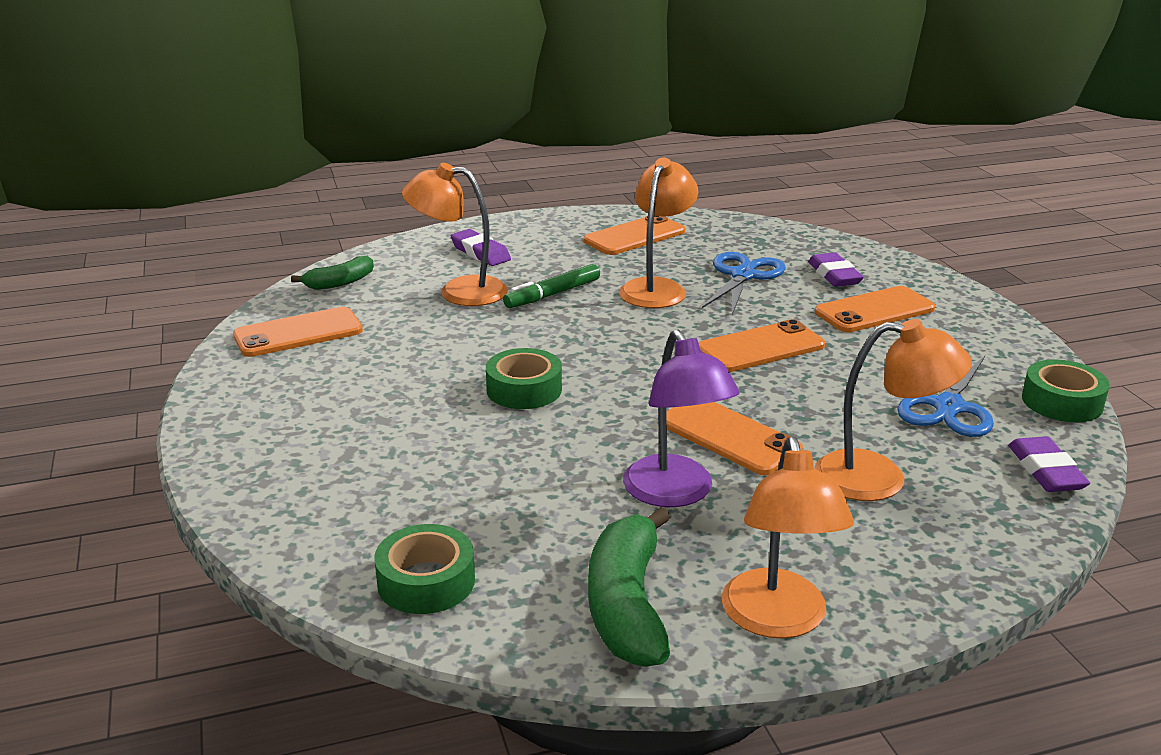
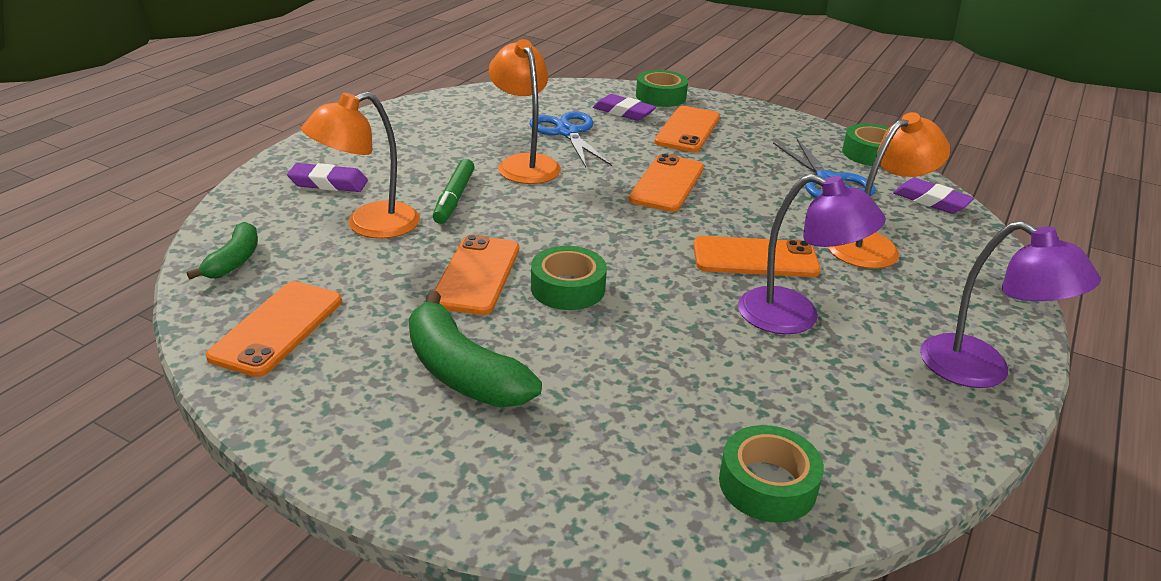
camera: 45 degrees left, 5 degrees up
orange phone [583,215,686,255] -> orange phone moved to [434,235,519,315]
green banana [588,507,671,667] -> green banana moved to [409,291,542,407]
orange lamp [722,437,854,639] -> purple lamp [920,221,1100,388]
none -> green tape [636,70,688,107]

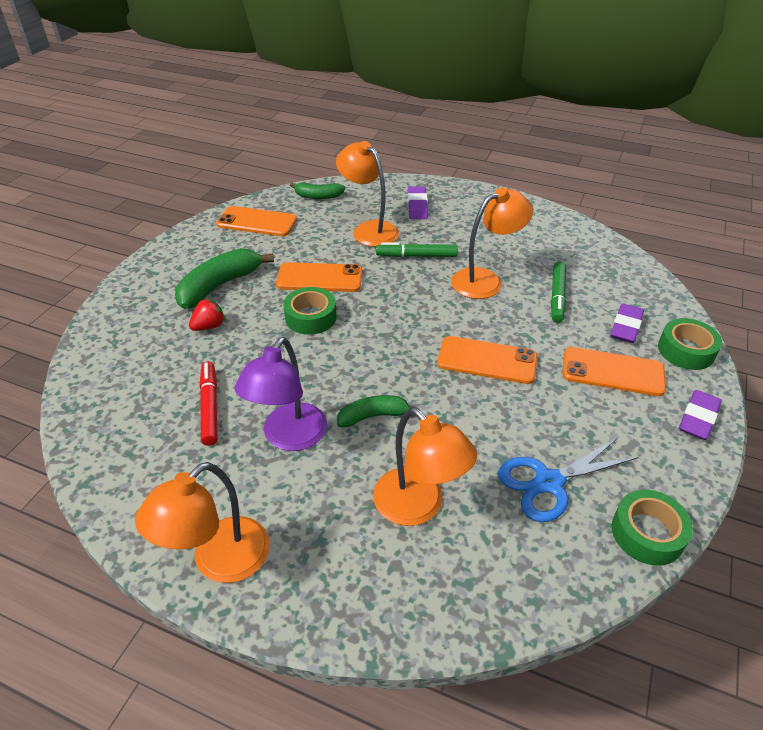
camera: 85 degrees right, 10 degrees up
blue scissors [530,111,612,167] -> green marker [551,261,566,323]
orange phone [693,236,821,277] -> green banana [337,395,410,427]
green tape [719,425,824,523] -> none
purple eraser [893,178,974,214] -> purple eraser moved to [679,390,722,440]
purple lamp [920,221,1100,388] -> orange lamp [135,462,270,583]
none -> red strawberry [189,298,225,331]
none -> red marker [199,362,218,446]

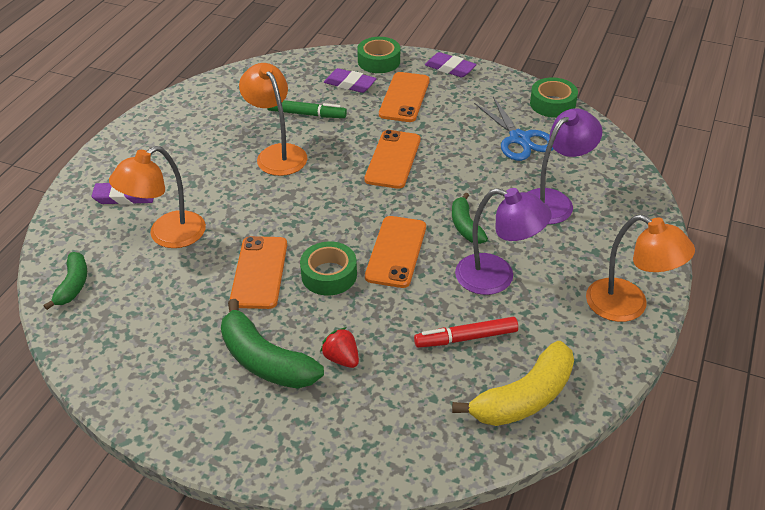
camera: 90 degrees left, 0 degrees up
orange phone [216,206,297,236] -> orange phone moved to [365,216,426,288]
orange lamp [373,407,477,526] -> purple lamp [526,108,602,224]
green marker [376,242,458,257] -> none
none -> yellow banana [452,341,574,426]

